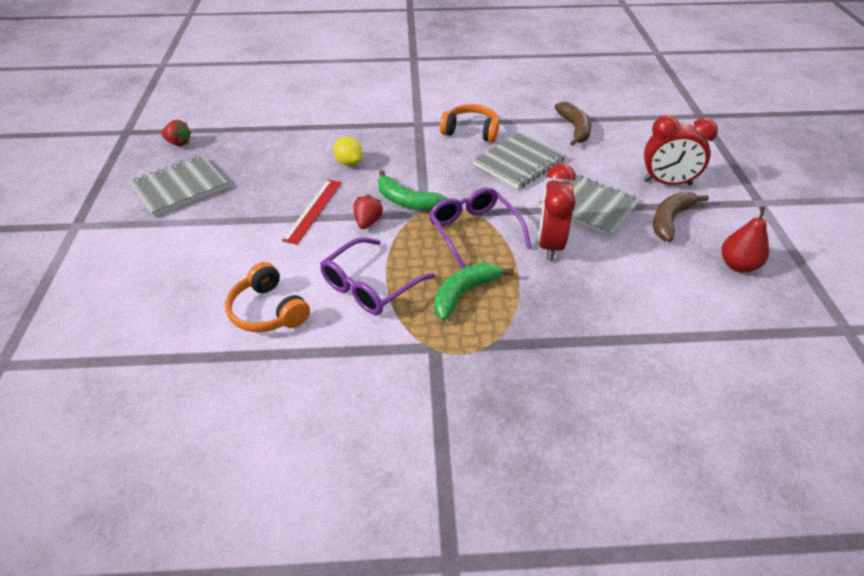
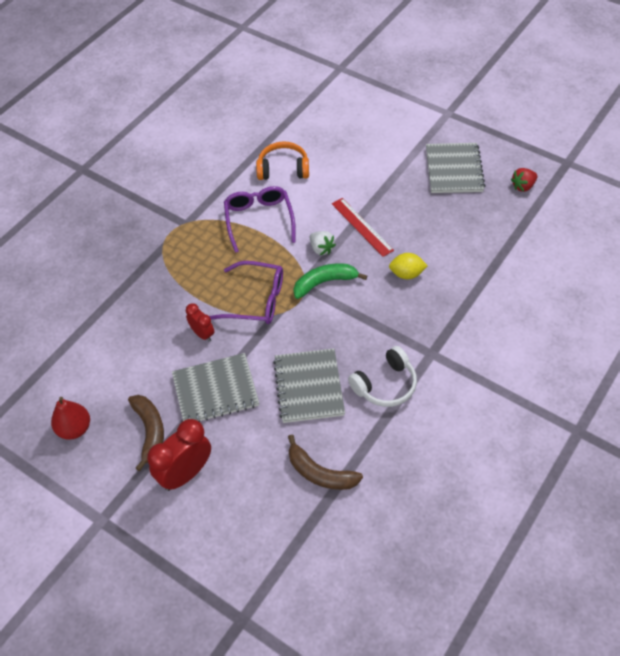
camera: 130 degrees right, 10 degrees up
red strawberry [354,195,383,229] -> white strawberry [310,231,336,255]
green banana [434,262,514,321] -> none
orange headphones [440,104,499,142] -> white headphones [348,346,417,407]
red clock [538,163,576,261] -> red clock [186,303,214,342], size x0.56

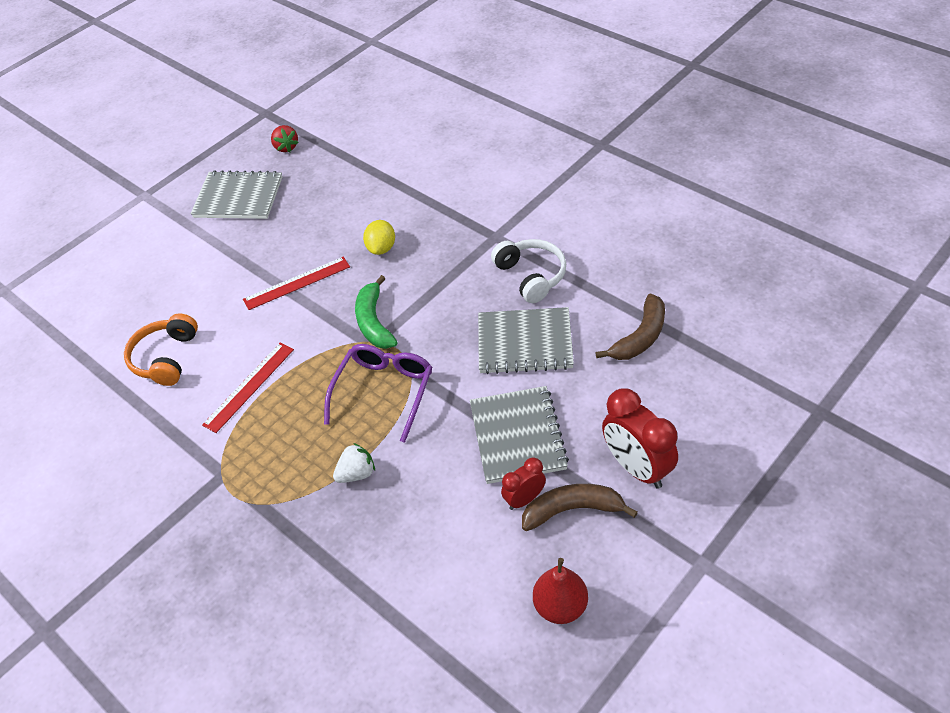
camera: 80 degrees left, 5 degrees down
red clock [186,303,214,342] -> red clock moved to [501,457,546,510]
purple glasses [224,186,296,253] -> red ruler [202,343,294,433]
white strawberry [310,231,336,255] -> white strawberry moved to [333,443,375,483]

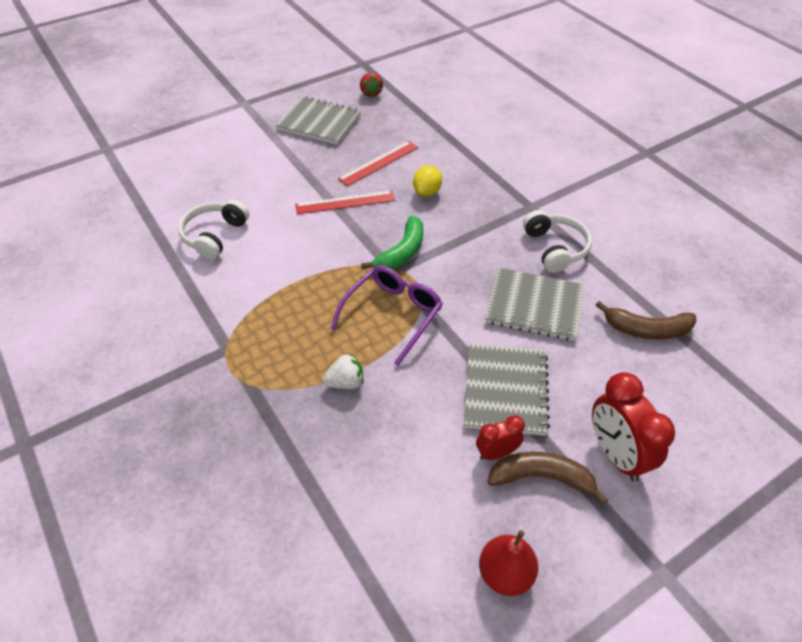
camera: 10 degrees right, 0 degrees up
orange headphones [124,313,198,386] -> white headphones [178,200,249,260]
red ruler [202,343,294,433] -> red ruler moved to [338,141,418,186]
green banana [355,275,398,349] -> green banana turned 150 degrees counterclockwise [361,216,423,269]
brown banana [595,293,665,360] -> brown banana turned 45 degrees clockwise [596,301,696,340]

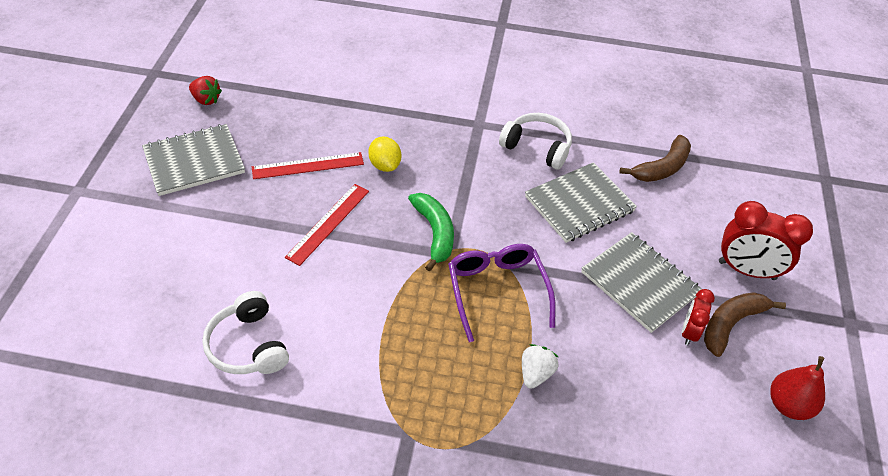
camera: 50 degrees left, 0 degrees up
red ruler [338,141,418,186] -> red ruler turned 75 degrees clockwise [252,152,364,179]

